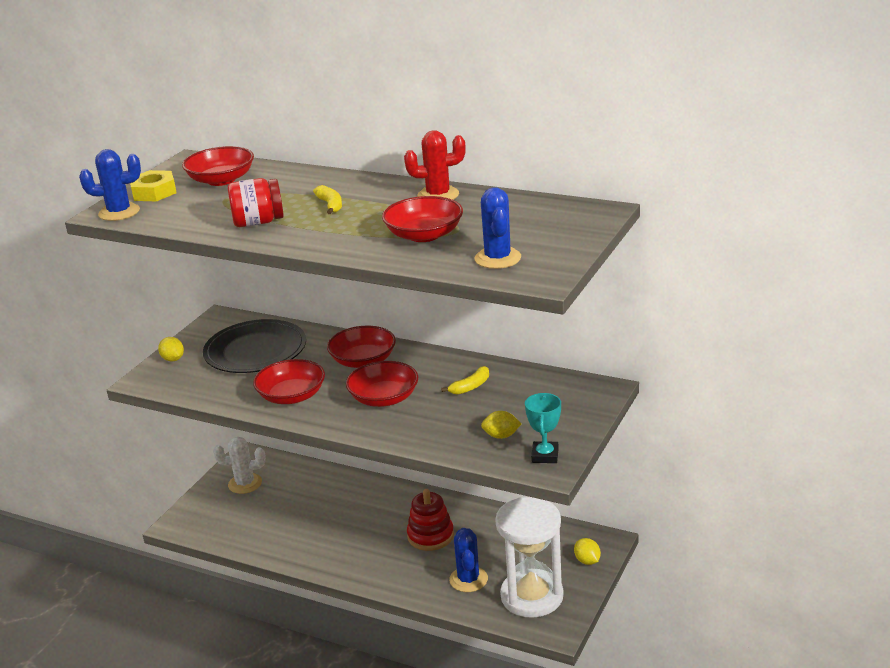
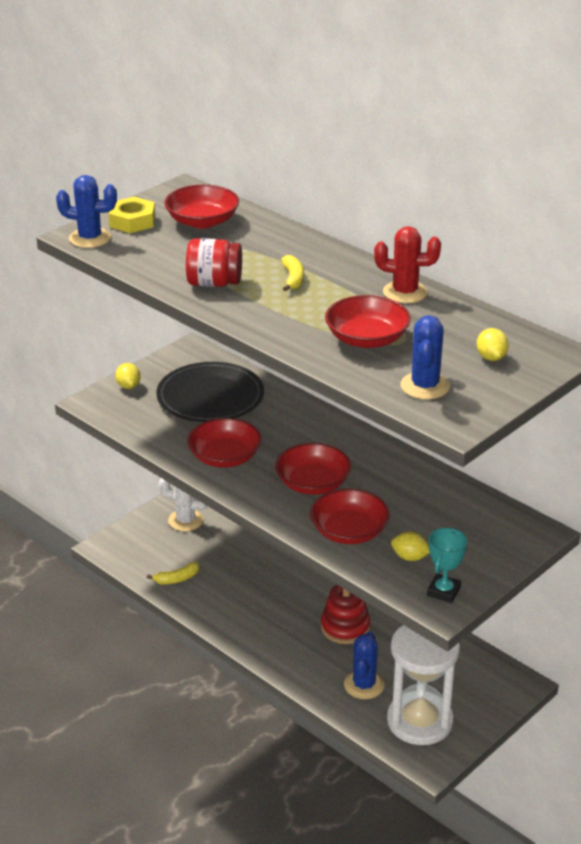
camera: 15 degrees right, 5 degrees up
red bowl [327,326,396,368] -> red bowl moved to [310,489,390,544]
yellow banana [441,366,489,394] -> yellow banana moved to [147,562,200,584]
yellow lemon [574,538,601,565] -> yellow lemon moved to [477,328,509,361]

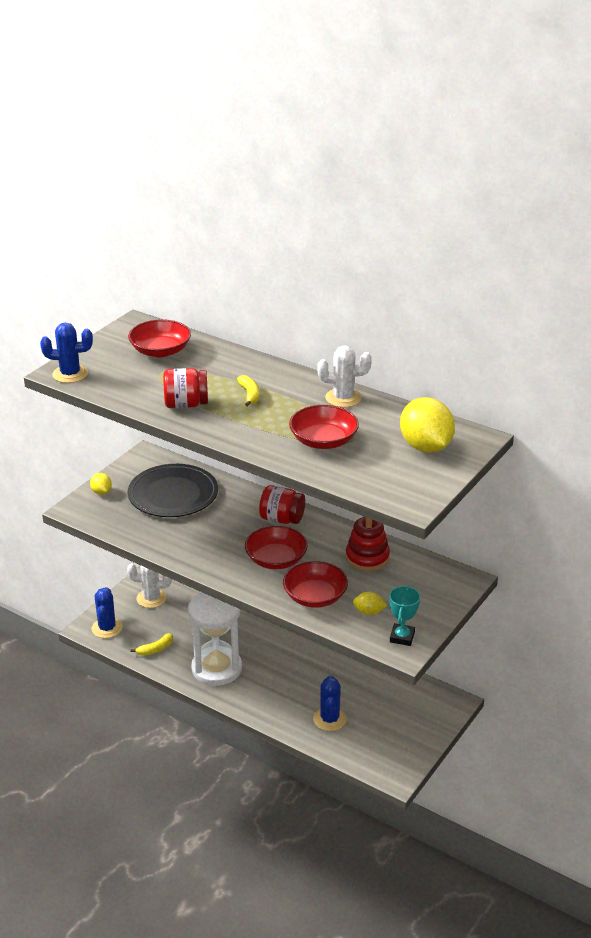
camera: 10 degrees left, 0 degrees up
yellow nut [109,197,155,233] -> none
red bowl [187,418,262,468] -> none
red stacking toy [321,584,370,644] -> red stacking toy moved to [346,517,390,571]
red cactus [374,226,441,303] -> white cactus [317,345,372,408]
white hourglass [387,625,460,745] -> white hourglass moved to [188,593,242,686]
blue cactus [401,315,450,399] -> blue cactus moved to [92,587,123,638]
yellow lemon [477,328,509,361] -> yellow lemon [400,397,455,453], size x2.09
none -> red jar [259,485,305,524]

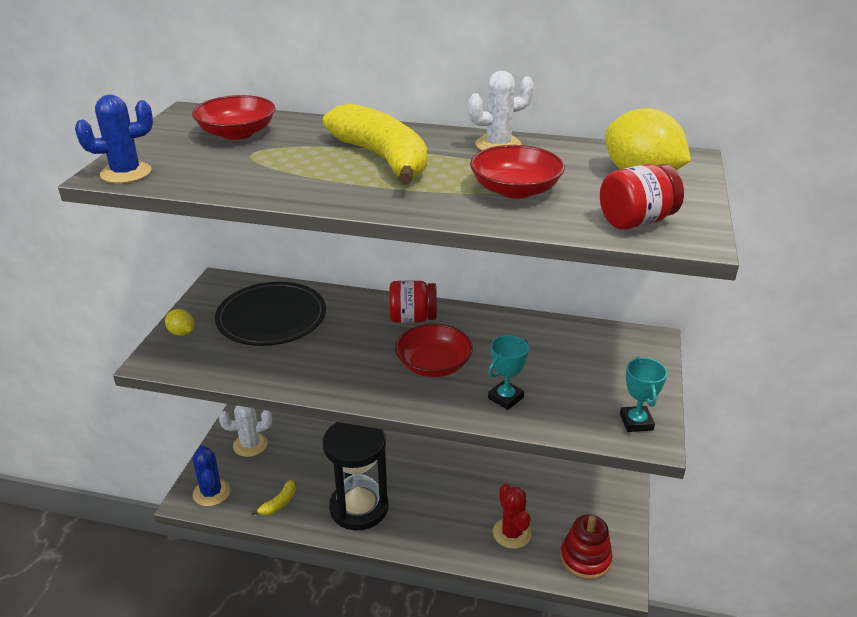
camera: 20 degrees left, 0 degrees up
red jar [163,368,208,408] -> red jar moved to [600,164,684,230]
white hourglass [188,593,242,686] -> black hourglass [323,422,389,530]
yellow banana [237,375,260,406] -> yellow banana [322,103,427,185], size x2.44
red bowl [283,561,348,608] -> turquoise trophy [488,335,529,410]
blue cactus [313,675,347,731] -> red cactus [493,484,531,549]
red stacking toy [346,517,390,571] -> red stacking toy moved to [560,514,613,580]
yellow lemon [353,591,387,615] -> none

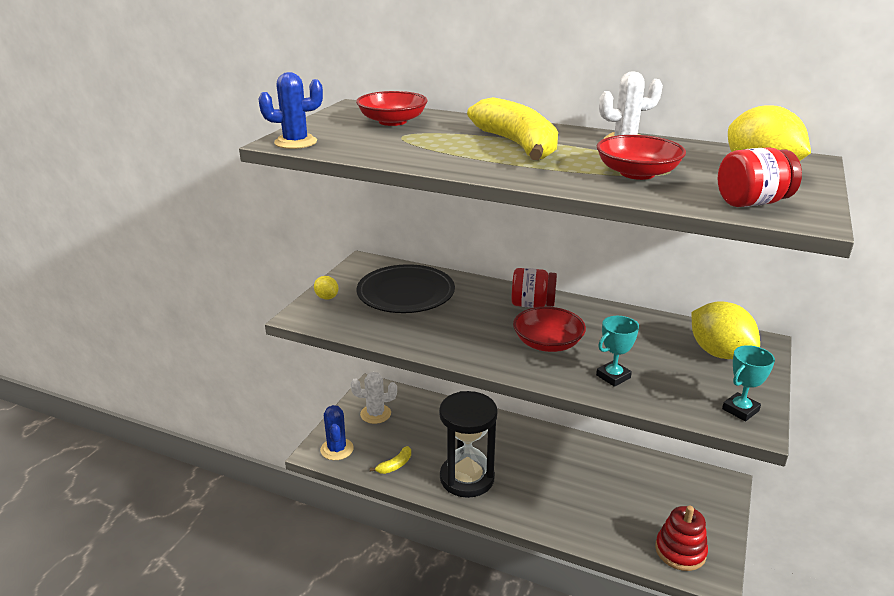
camera: 10 degrees right, 5 degrees down
red cactus [493,484,531,549] -> none
turquoise trophy [620,357,667,432] -> turquoise trophy turned 45 degrees clockwise [722,345,775,421]
none -> yellow lemon [691,301,760,359]

